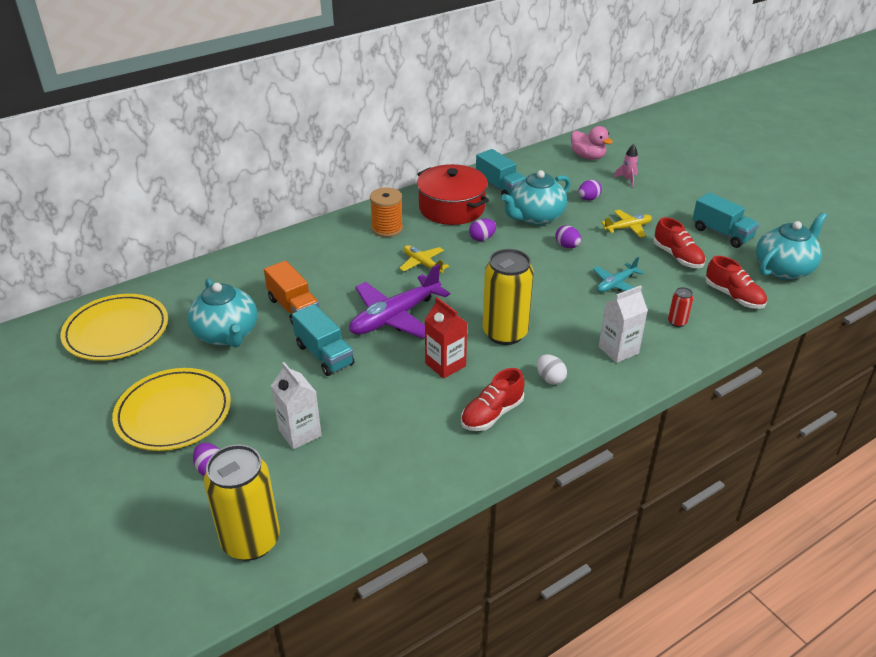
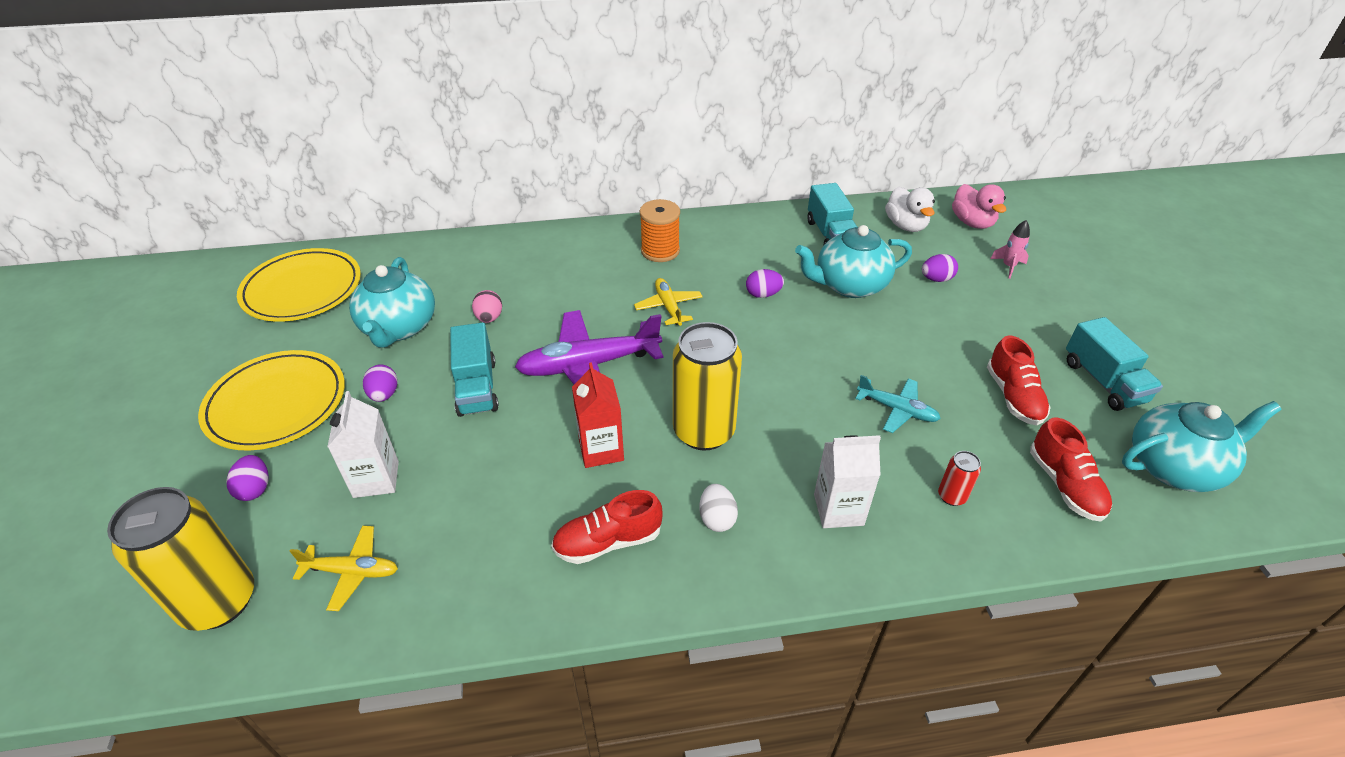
camera: 25 degrees right, 5 degrees up
orange truck [264,261,319,325] -> pink egg [472,290,502,323]
red pot [417,164,489,225] -> none
purple egg [555,225,581,248] -> purple egg moved to [363,364,398,402]
turquoise plane [593,257,644,292] -> turquoise plane turned 135 degrees counterclockwise [855,375,941,433]
yellow plane [601,210,652,238] -> yellow plane moved to [290,526,398,611]
none -> white duck [885,187,935,232]

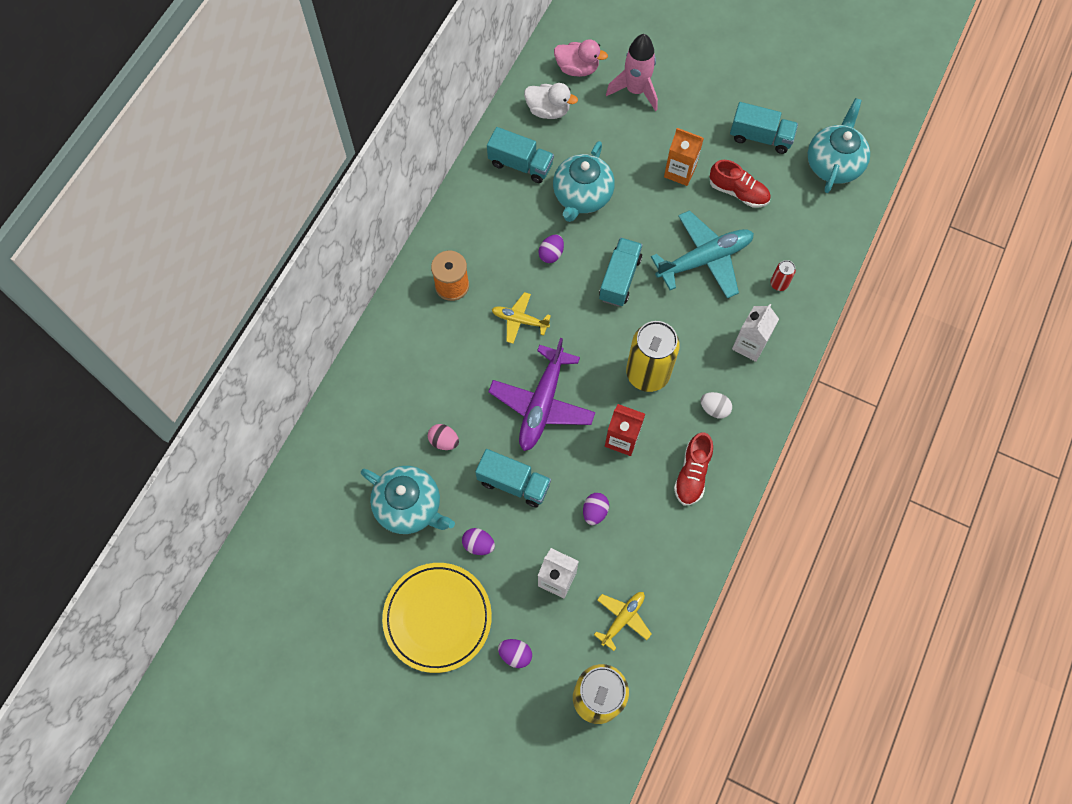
camera: 55 degrees left, 25 degrees up
yellow plate [237,248,361,322] -> none
turquoise plane [855,375,941,433] -> turquoise plane [651,210,754,298], size x1.84
purple egg [922,254,958,282] -> purple egg moved to [583,493,609,525]
pink rocket [990,220,1030,279] -> pink rocket [606,34,658,111], size x1.92
red shoe [1030,418,1112,522] -> none
none -> turquoise truck [599,238,642,307]
none -> orange carton [664,128,704,186]

